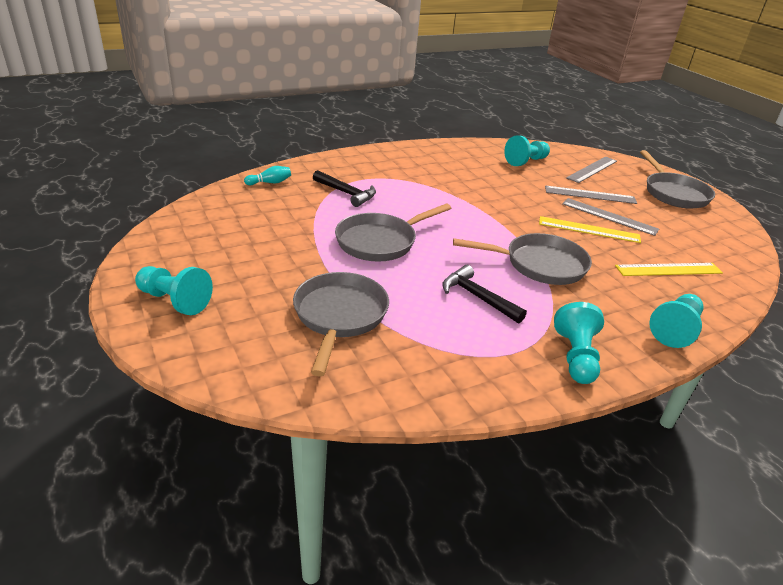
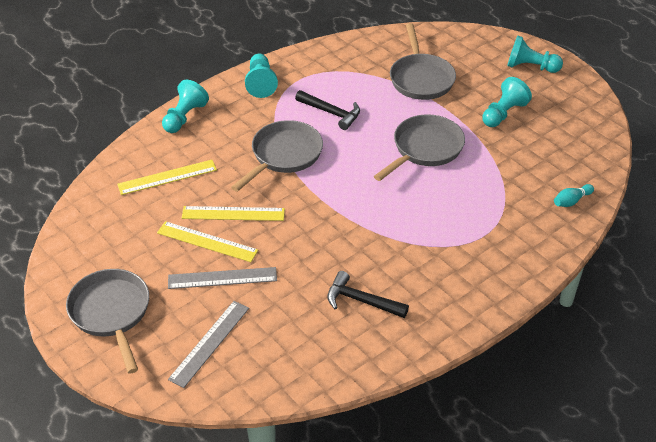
camera: 170 degrees right, 10 degrees up
black hammer [313,170,376,207] -> black hammer moved to [327,271,409,318]
grey pan [453,233,592,285] -> grey pan turned 135 degrees clockwise [231,120,323,192]
turquoise pawn [504,135,550,166] -> turquoise pawn moved to [482,77,532,127]
grey ruler [562,198,659,236] -> yellow ruler [157,221,258,262]

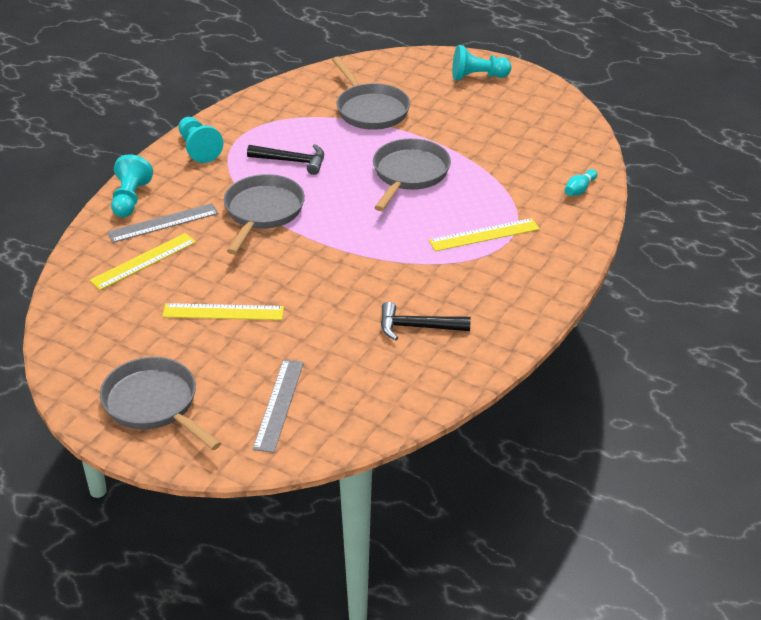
camera: 20 degrees left, 5 degrees down
grey ruler [168,267,277,289] -> grey ruler moved to [107,203,219,243]
yellow ruler [182,206,285,221] -> yellow ruler moved to [429,218,539,251]
turquoise pawn [482,77,532,127] -> none

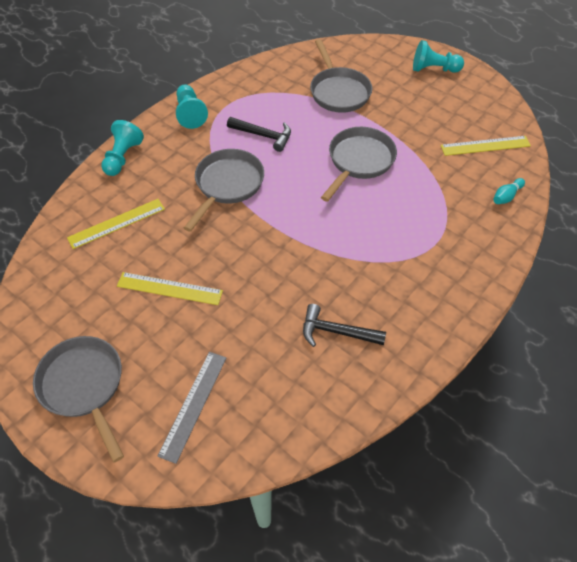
camera: 10 degrees right, 15 degrees up
grey ruler [107,203,219,243] -> none
yellow ruler [429,218,539,251] -> yellow ruler moved to [440,136,531,156]

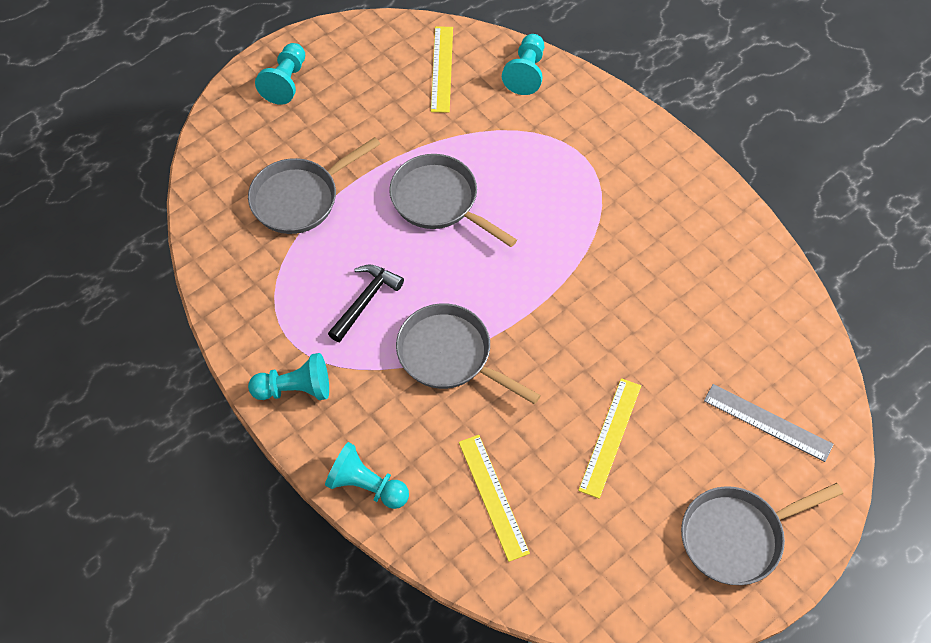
camera: 80 degrees left, 5 degrees up
black hammer [303,304,386,347] -> none
grey pan [310,39,372,113] -> grey pan turned 150 degrees clockwise [248,137,380,234]
turquoise bowling pin [493,178,525,204] -> turquoise pawn [502,34,544,95]

